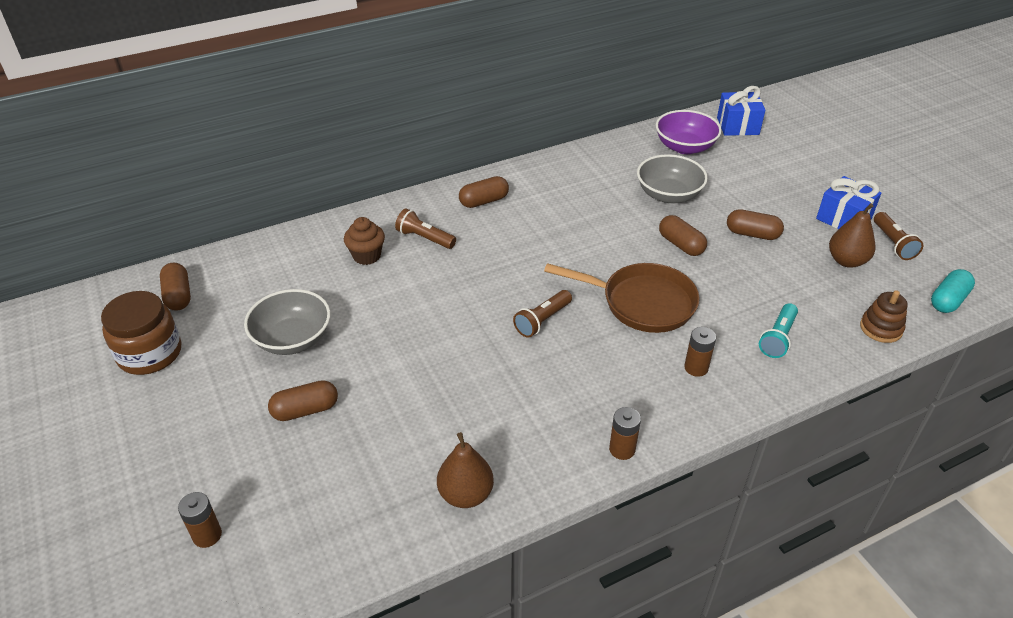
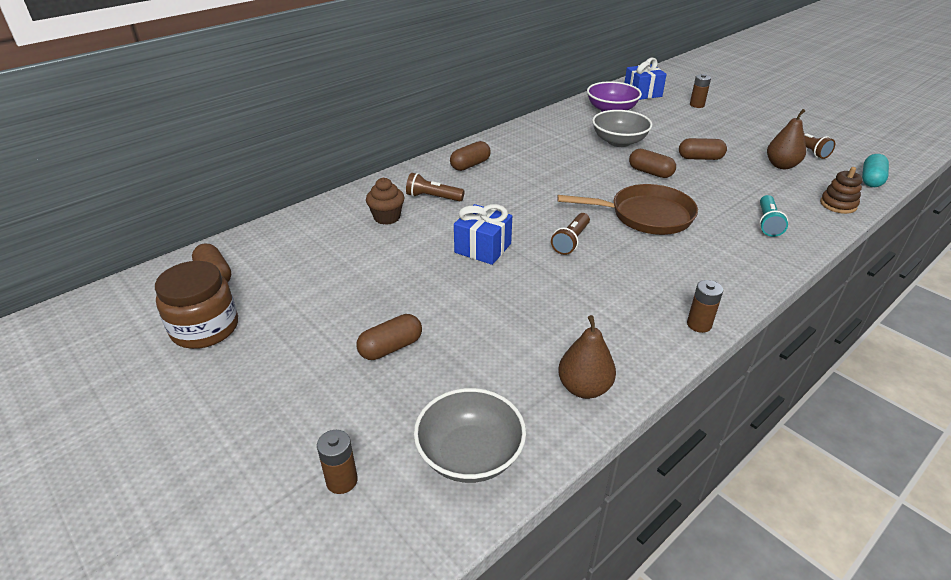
camera: 15 degrees left, 5 degrees down
grey bowl [244,289,330,355] -> grey bowl moved to [414,388,526,483]
brown battery [684,327,716,377] -> brown battery moved to [690,74,711,108]
blue gift [816,176,881,229] -> blue gift moved to [454,204,512,265]

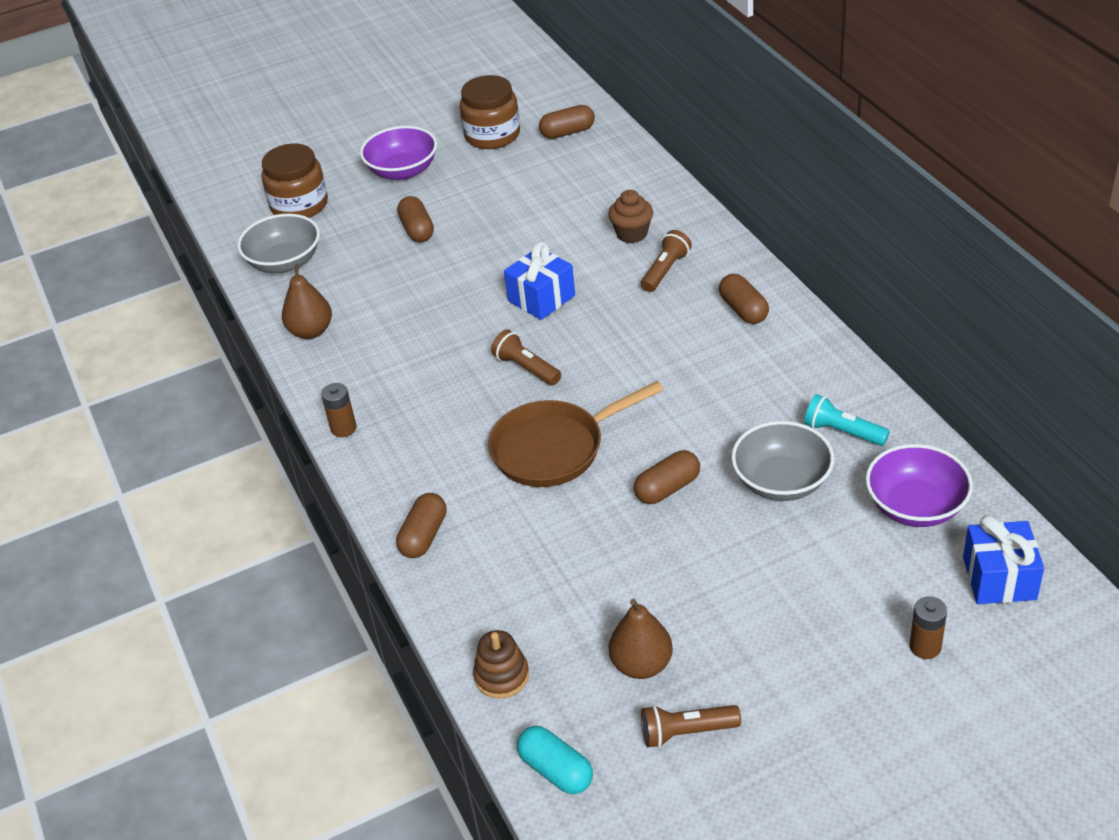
camera: 110 degrees right, 5 degrees up
brown battery [317,430,358,494] -> brown jar [261,144,328,218]
brown pan [557,184,698,235] -> brown pan turned 45 degrees clockwise [488,381,664,487]
brown capsule [679,138,727,160] -> brown capsule moved to [396,493,447,558]
turquoise flashlight [759,195,788,237] -> turquoise flashlight moved to [804,394,890,446]
none -> purple bowl [360,126,437,180]

